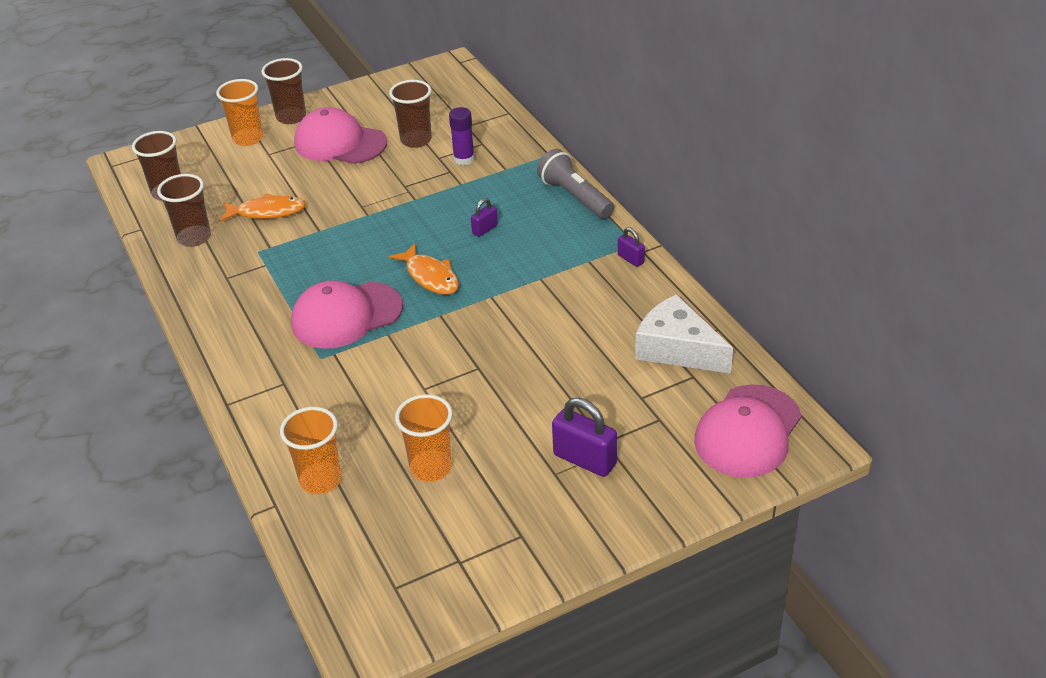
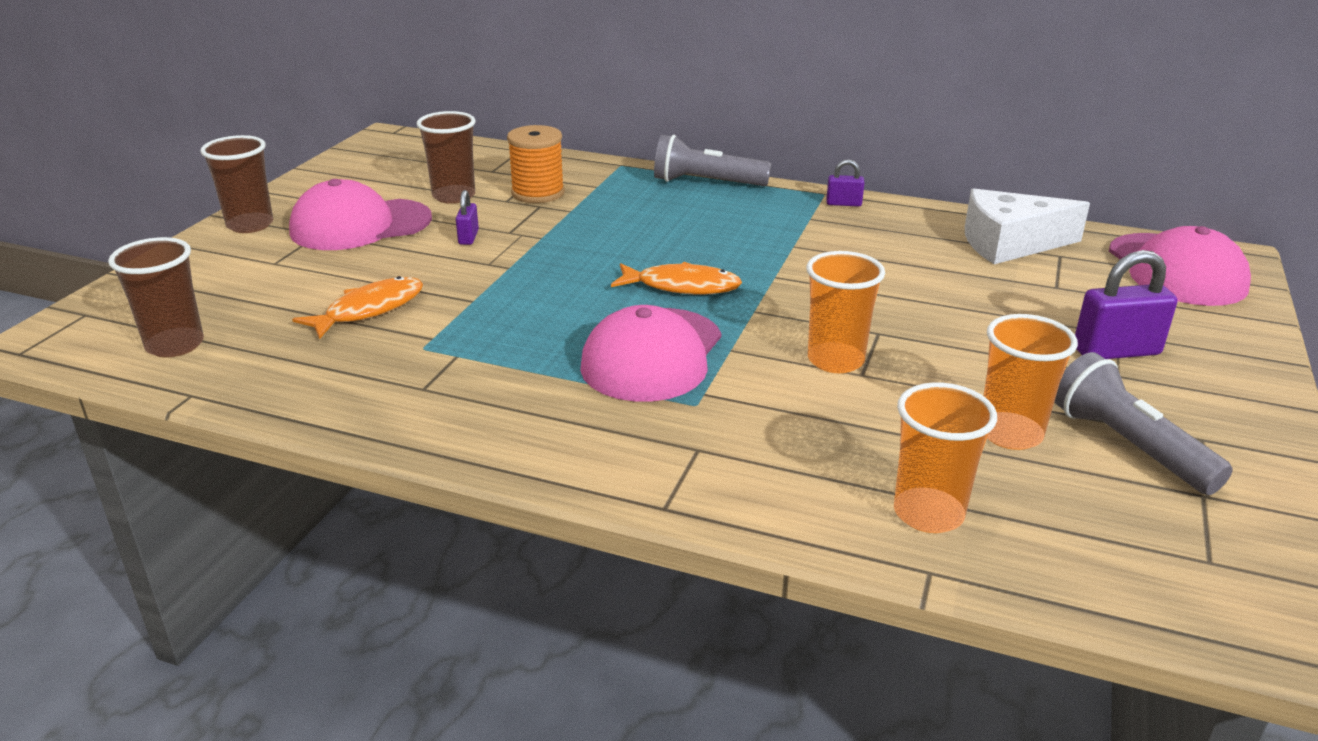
camera: 45 degrees left, 10 degrees down
brown cup [157,174,211,247] -> none
orange cup [216,79,263,146] -> orange cup moved to [806,251,885,373]
purple glue stick [449,107,475,165] -> orange spool [507,125,565,203]
purple padlock [471,198,498,237] -> purple padlock moved to [456,190,479,245]
none -> grey flashlight [1054,352,1233,495]

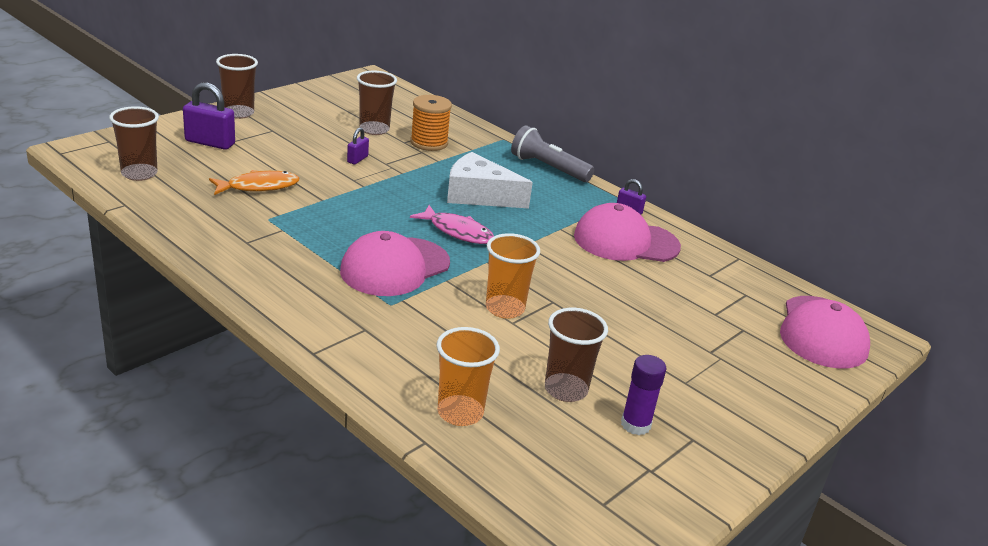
camera: 20 degrees right, 0 degrees up
pink cap [289,179,432,250] -> pink cap moved to [574,203,681,262]
orange fish [611,262,742,295] -> pink fish [410,205,494,244]
white cheese [965,188,1090,264] -> white cheese moved to [447,152,533,209]
orange cup [983,314,1078,450] -> brown cup [545,308,608,402]
grey flashlight [1054,352,1233,495] -> purple glue stick [621,355,666,435]
purple padlock [1075,250,1178,359] -> purple padlock moved to [183,82,235,150]

